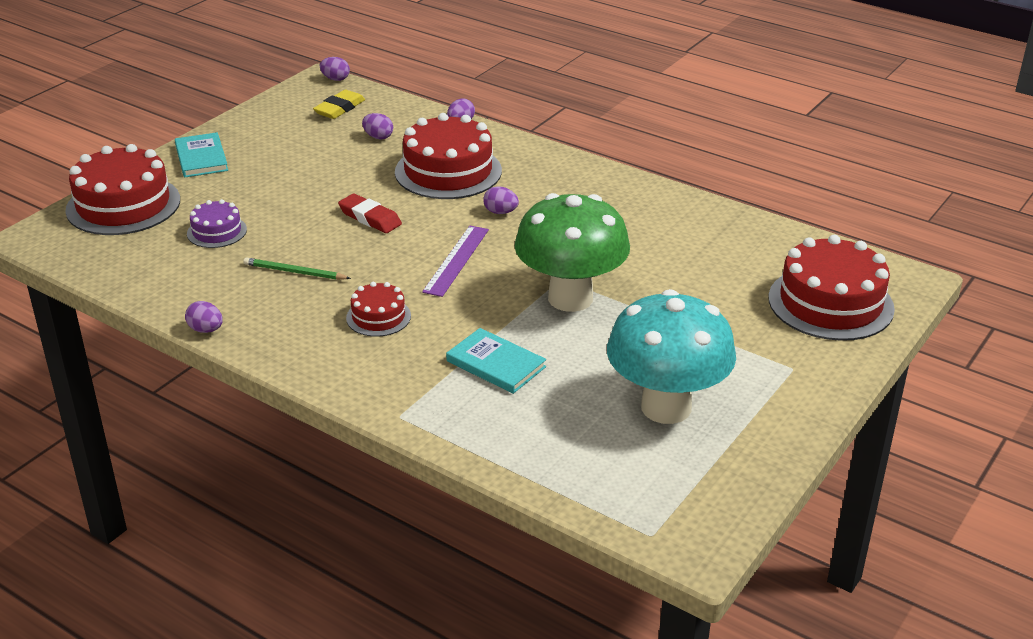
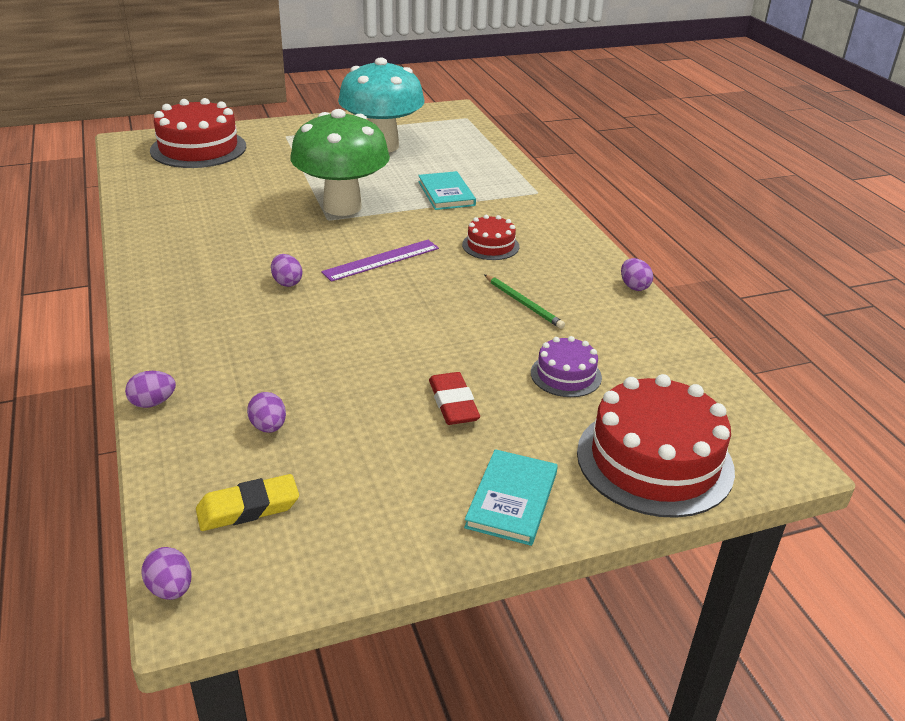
camera: 145 degrees left, 0 degrees up
red eraser [338,194,402,233] -> red eraser moved to [429,372,480,425]
red cake [395,113,502,199] -> none

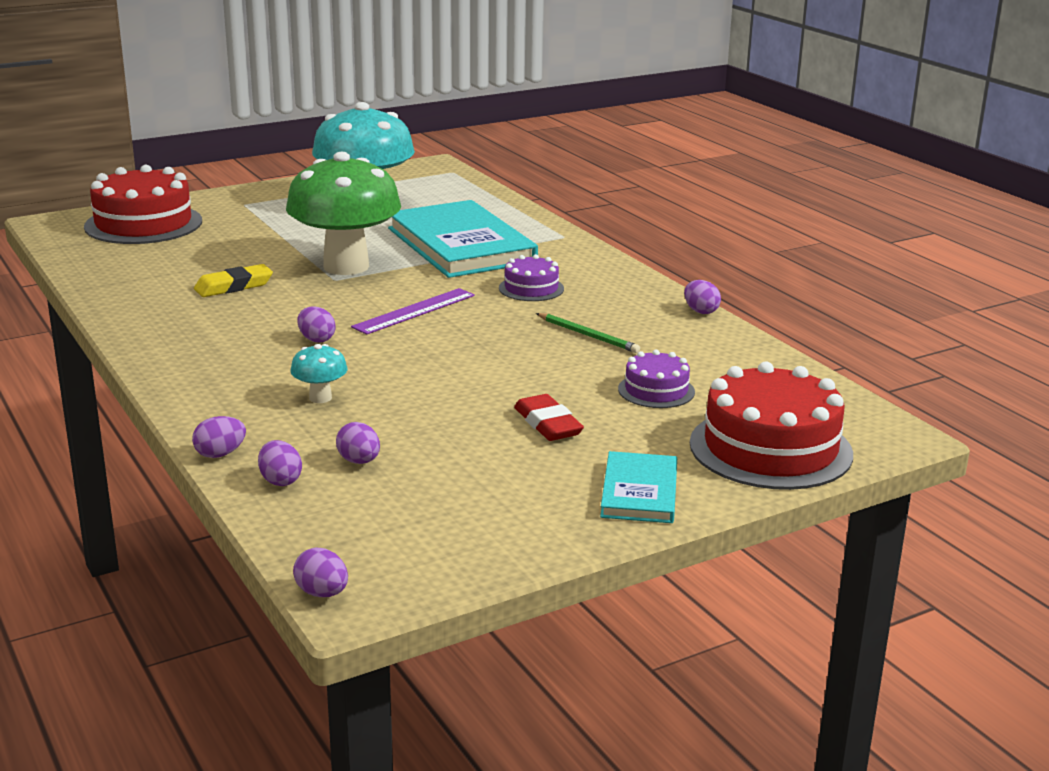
camera: 10 degrees left, 10 degrees down
yellow eraser [196,474,299,531] -> yellow eraser moved to [194,264,273,297]
turquoise book [418,171,476,210] -> turquoise book [388,200,538,278], size x1.98
red cake [462,215,520,260] -> purple cake [499,254,564,301]
none -> purple egg [258,440,302,486]
none -> turquoise mushroom [290,344,347,403]

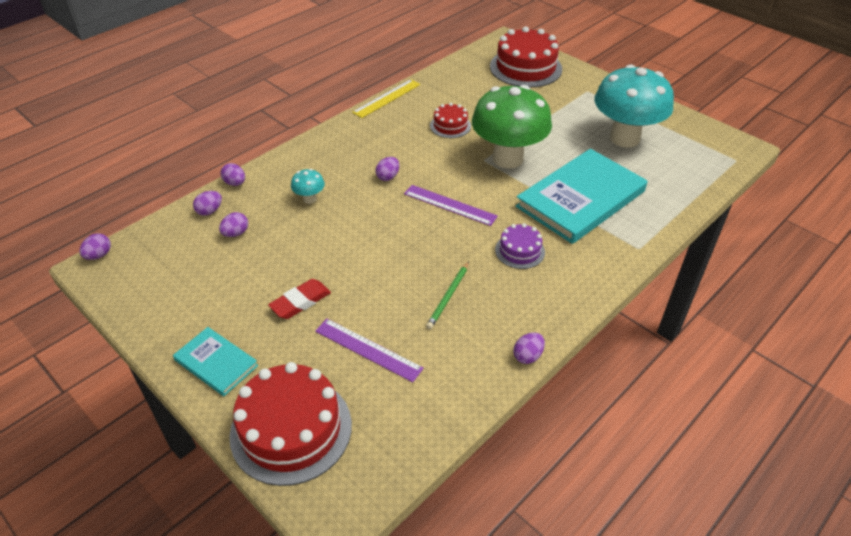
camera: 75 degrees right, 20 degrees up
yellow eraser [194,264,273,297] -> red cake [430,103,471,138]
turquoise book [600,451,677,523] -> turquoise book turned 45 degrees clockwise [173,327,258,396]
purple cake [618,350,695,408] -> purple ruler [315,319,424,382]
none -> yellow ruler [352,79,420,118]

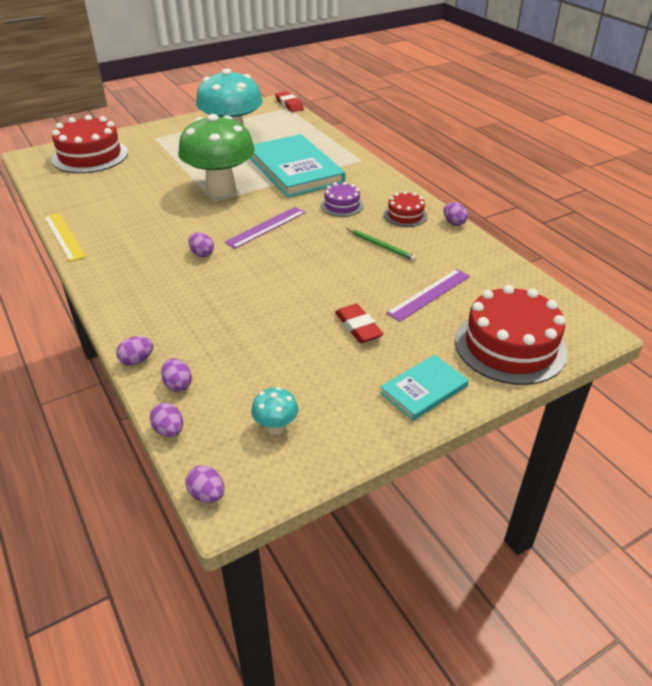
camera: 75 degrees left, 5 degrees down
purple egg [219,212,248,237] -> purple egg moved to [150,403,183,437]
turquoise mushroom [291,169,325,204] -> turquoise mushroom moved to [251,387,298,435]
red cake [430,103,471,138] -> red cake moved to [384,191,428,227]
none -> red eraser [275,91,304,112]

